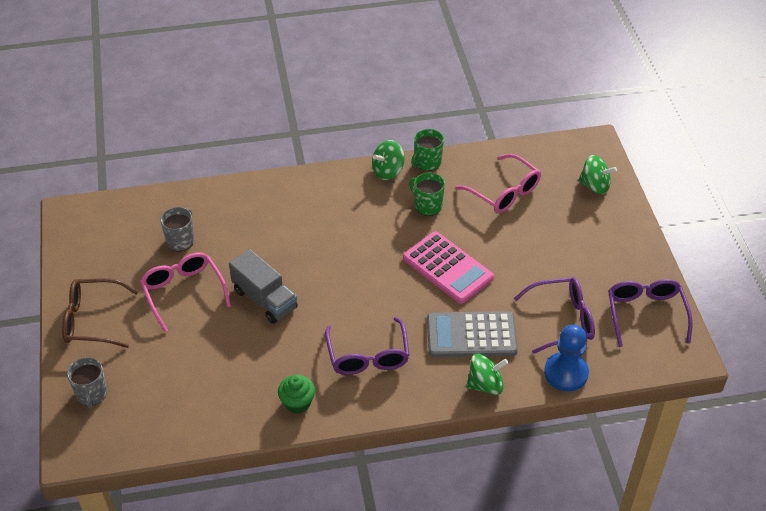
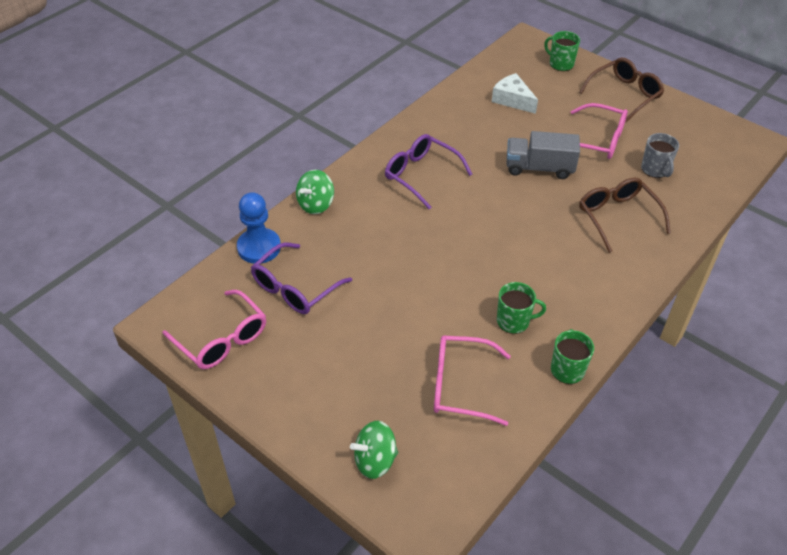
camera: 140 degrees right, 0 degrees up
grey mug [67,357,107,408] -> green mug [544,31,580,71]
green cupcake [278,375,315,413] -> none
green spinning top [372,140,405,180] -> none
pink calculator [403,232,494,304] -> none
grey calculator [427,311,518,357] -> none
purple glasses [608,279,693,347] -> pink glasses [163,290,266,369]
none -> white cheese [492,73,538,114]
none -> brown glasses [579,177,671,253]

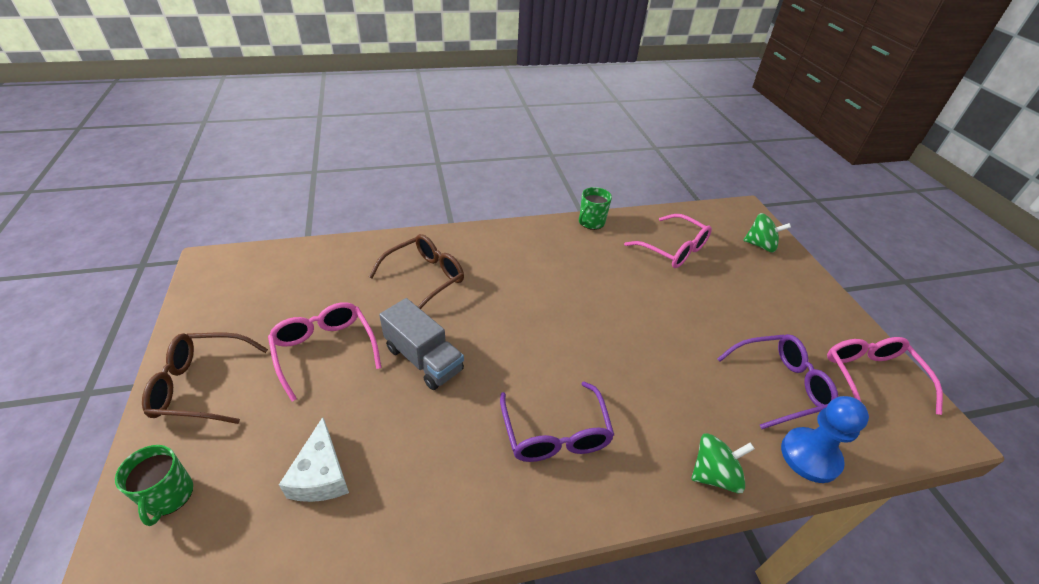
camera: 145 degrees left, 5 degrees down
green mug [497,282,546,334] -> none
brown glasses [579,177,671,253] -> brown glasses turned 150 degrees counterclockwise [369,234,464,309]
grey mug [641,133,679,178] -> none

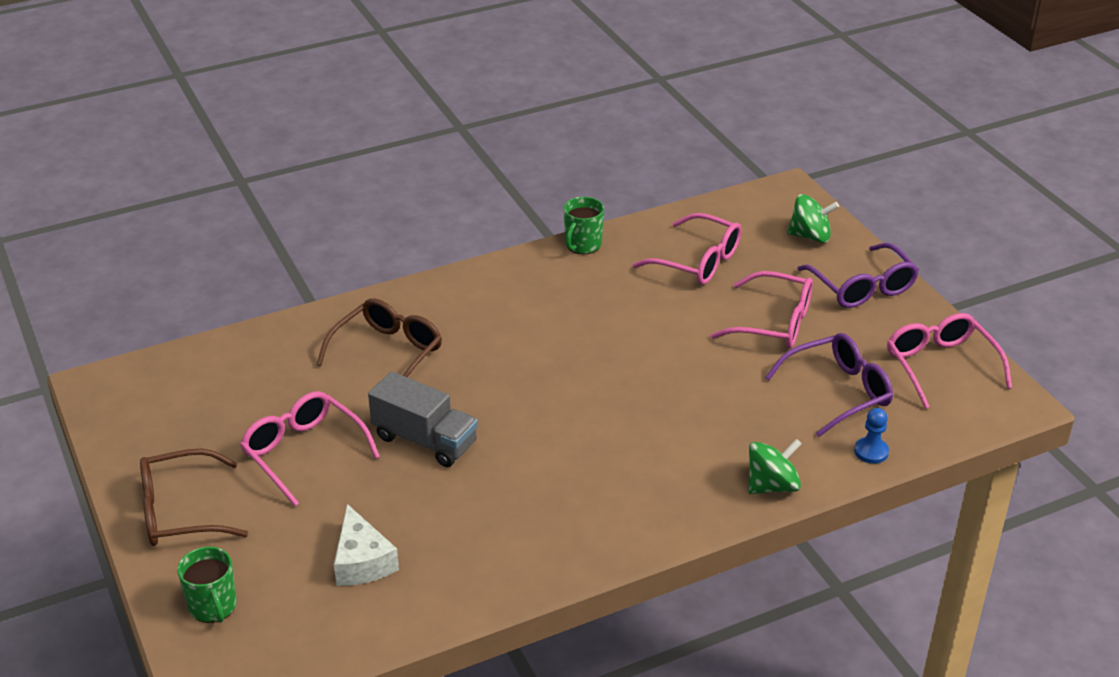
camera: 10 degrees left, 5 degrees down
purple glasses [500,381,614,462] -> purple glasses moved to [797,243,919,308]
blue pawn [781,396,869,483] -> blue pawn [854,408,889,464], size x0.56
none -> pink glasses [710,271,813,348]

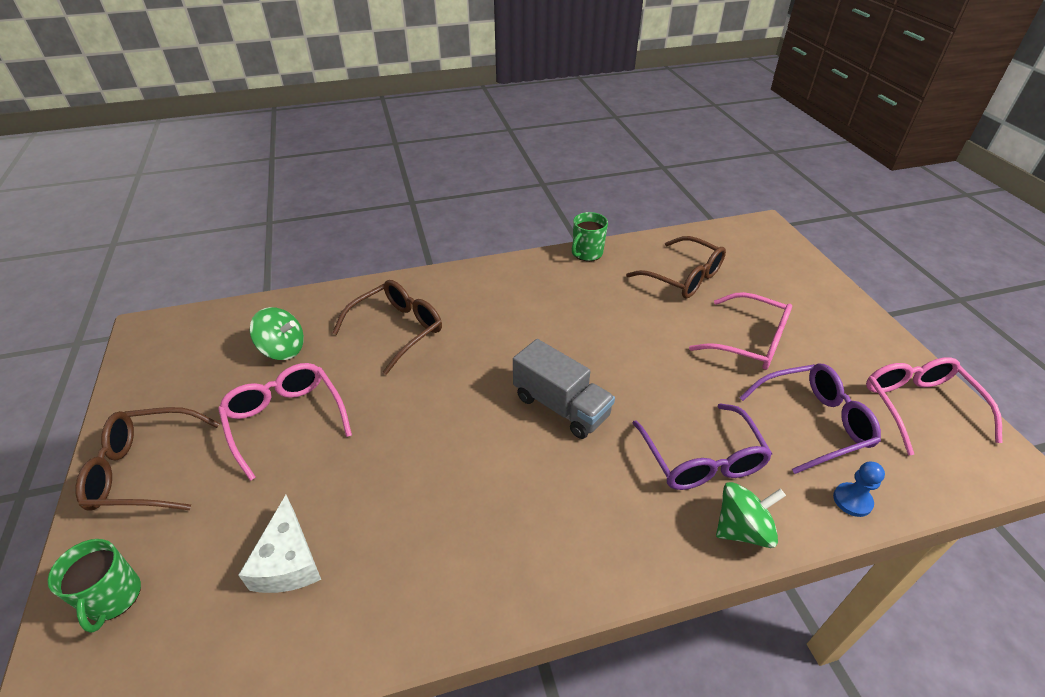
camera: 10 degrees right, 5 degrees up
grey truck [368,371,478,467] -> grey truck moved to [513,339,615,439]
pink glasses [632,213,742,285] -> brown glasses [626,236,726,299]
green spinning top [787,194,839,243] -> green spinning top moved to [250,307,304,360]
purple glasses [797,243,919,308] -> purple glasses moved to [632,403,772,490]

